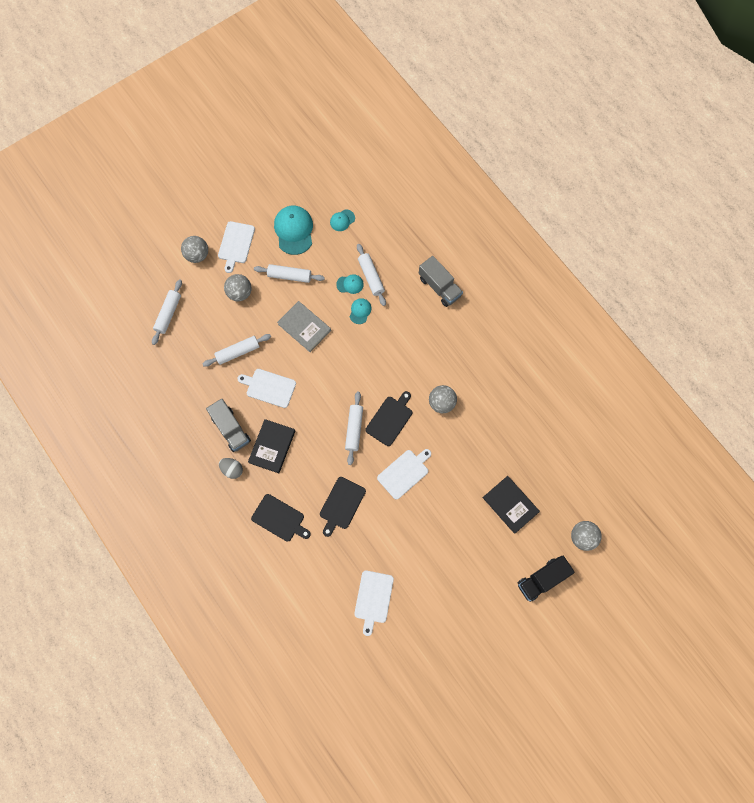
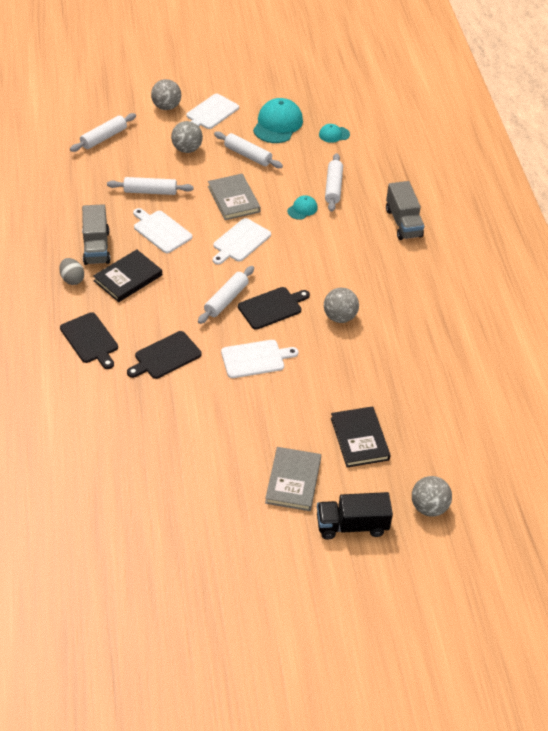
camera: 25 degrees right, 25 degrees down
turquoise cap [336,274,364,294] -> none
white cutting board [354,570,394,636] -> white cutting board moved to [213,218,271,265]
none -> grey book [265,447,321,511]

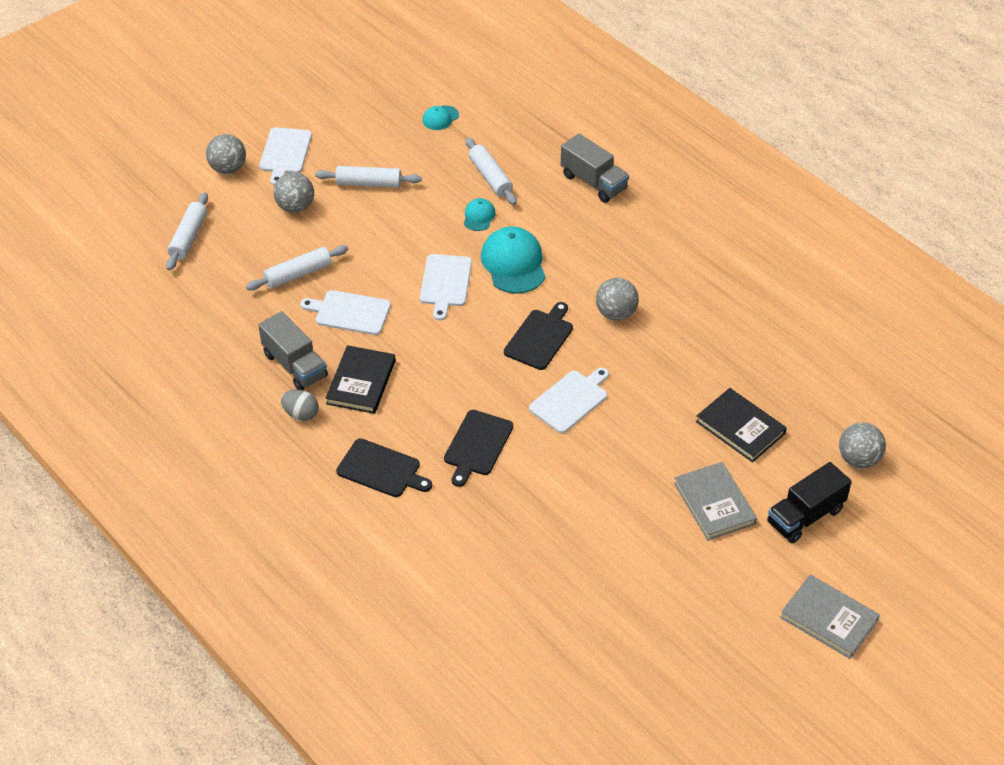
camera: 30 degrees left, 0 degrees up
white rolling pin [198,266,254,324] -> none
grey book [208,174,261,220] -> grey book moved to [780,575,880,659]
turquoise cap [253,98,303,143] -> turquoise cap moved to [481,226,545,294]

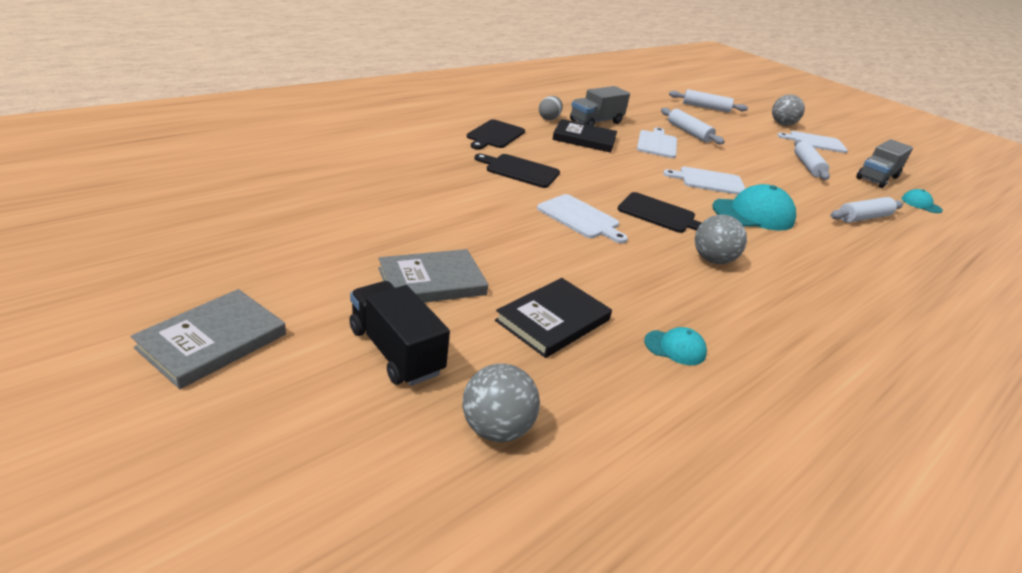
camera: 85 degrees right, 15 degrees down
grey ball [274,172,314,213] -> none
turquoise cap [464,198,496,231] -> turquoise cap moved to [644,327,707,365]
grey truck [561,134,629,203] -> grey truck moved to [856,139,913,188]

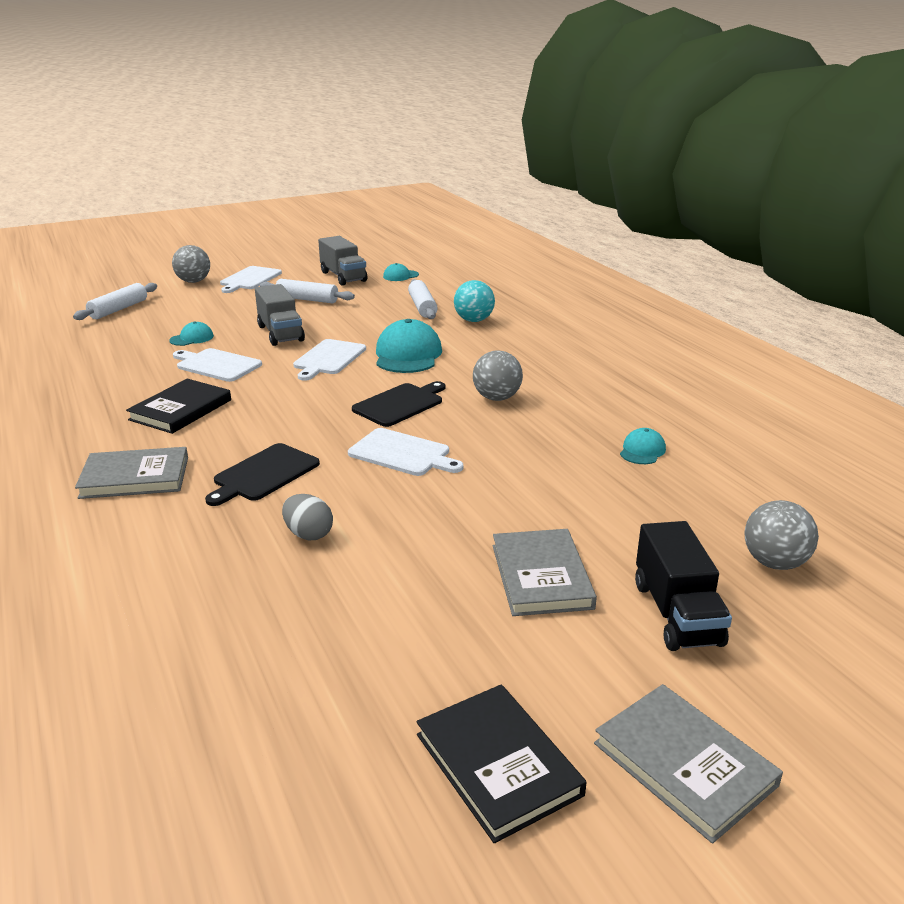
camera: 70 degrees left, 5 degrees down
black truck [349,281,450,386] -> black truck turned 75 degrees counterclockwise [635,521,732,651]
black cutting board [467,119,525,150] -> grey book [75,447,188,499]
black book [495,278,612,358] -> black book moved to [417,684,587,843]
white cutting board [537,194,628,243] -> white cutting board turned 60 degrees clockwise [348,428,464,476]
grey egg [539,96,563,120] -> grey egg moved to [282,494,333,540]
grey truck [570,86,630,126] -> grey truck moved to [255,284,305,346]
white rolling pin [661,108,725,145] -> turquoise cap [169,322,214,346]
none -> turquoise ball [454,280,495,322]

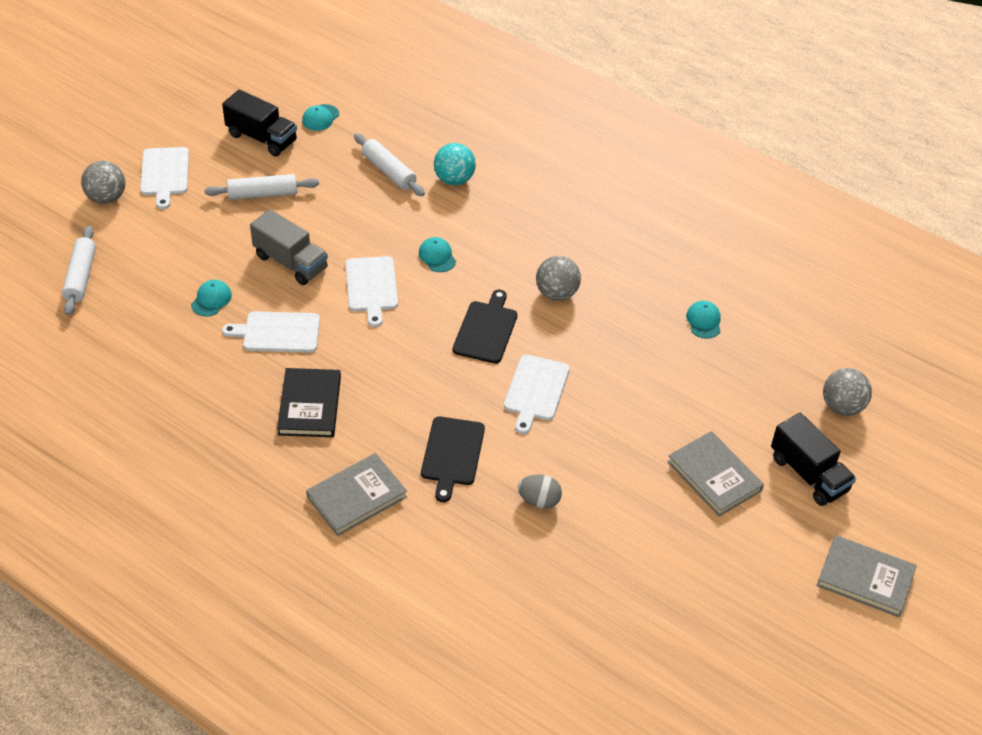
camera: 30 degrees left, 20 degrees up
grey truck [318,236,367,286] -> black truck [222,90,297,156]
white cutting board [348,428,464,476] -> white cutting board turned 105 degrees clockwise [504,354,570,434]
turquoise cap [376,319,442,373] -> turquoise cap [419,237,456,272], size x0.51
black book [417,684,587,843] -> none

